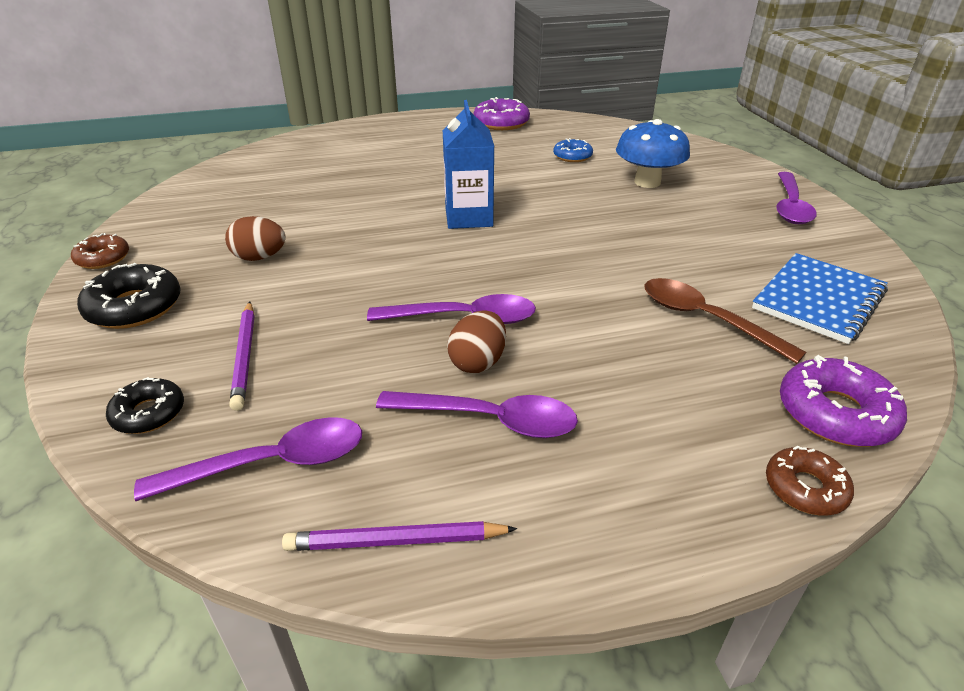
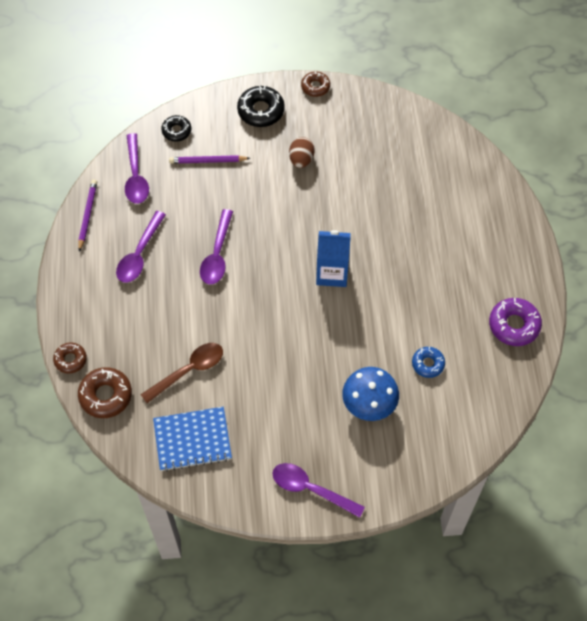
camera: 100 degrees right, 25 degrees up
brown egg [448,310,506,373] -> none
blue notebook [752,253,888,344] -> blue notebook turned 60 degrees counterclockwise [153,407,232,472]
purple donut [780,355,907,447] -> brown donut [78,367,132,418]

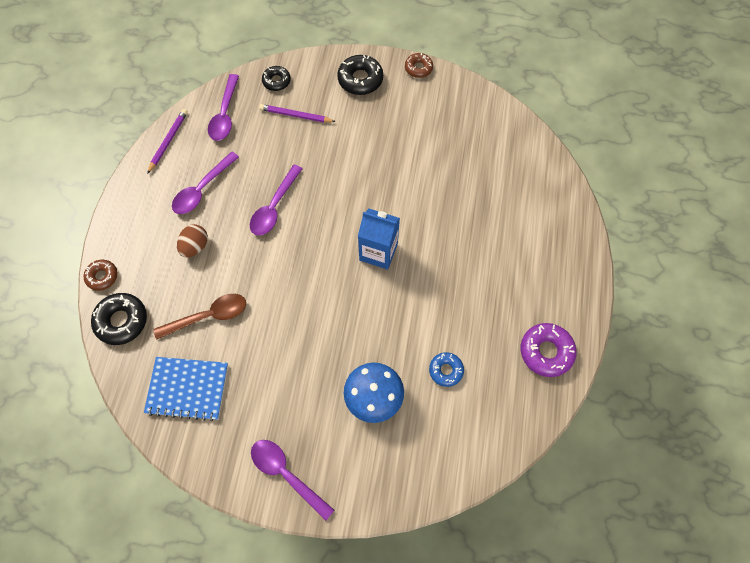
camera: 15 degrees right, 5 degrees up
brown donut [78,367,132,418] -> black donut [91,293,147,345]
brown egg [289,137,315,168] -> brown egg moved to [177,224,208,257]

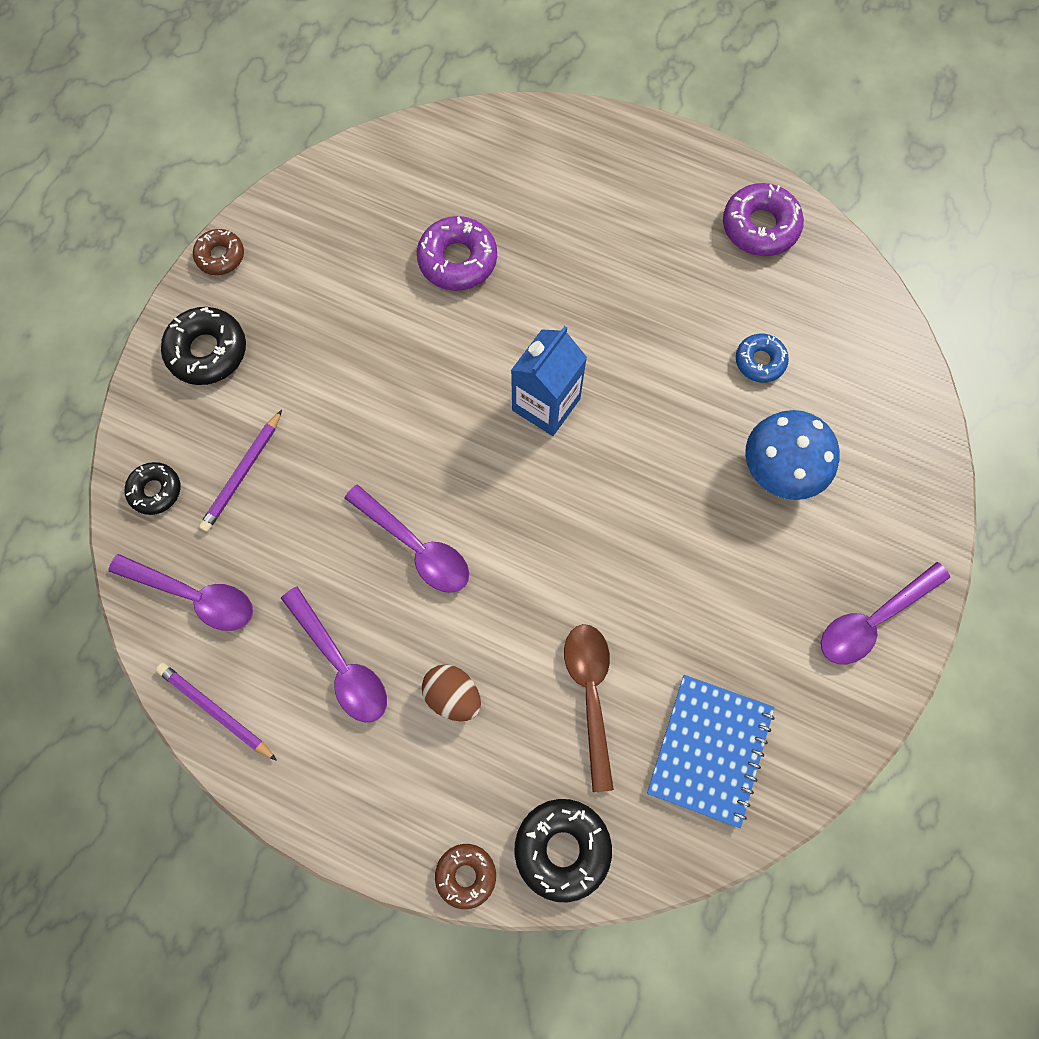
camera: 75 degrees left, 5 degrees up
none -> purple donut [417,216,497,291]

